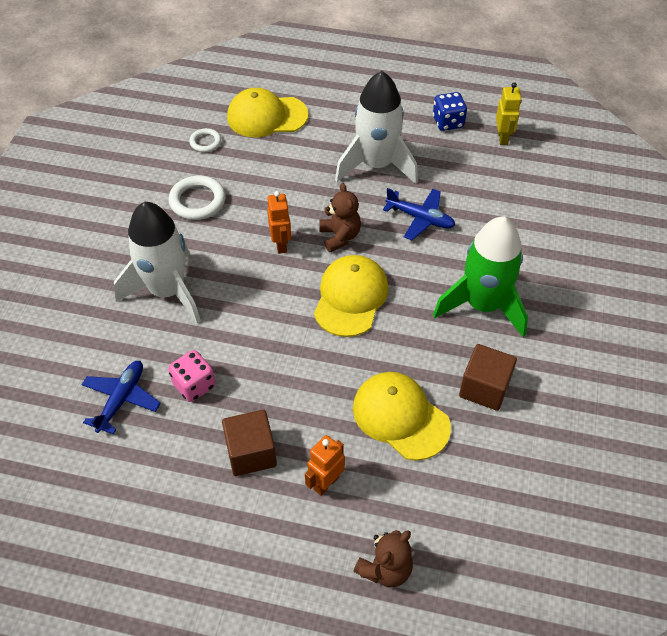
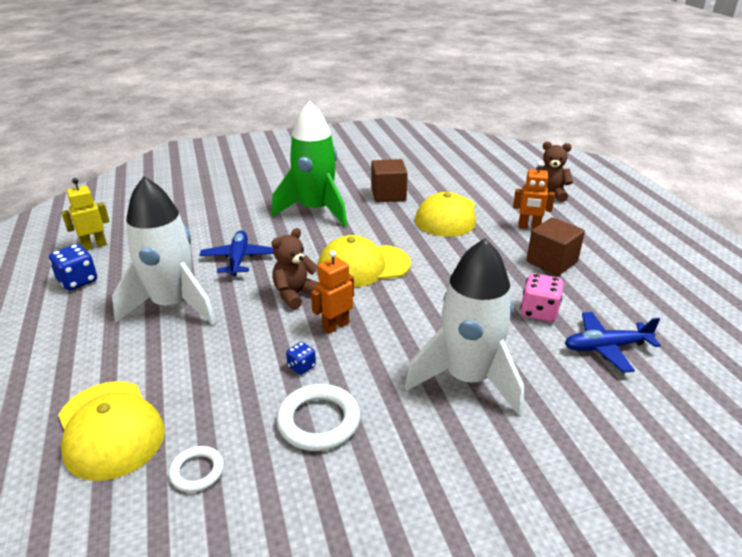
camera: 120 degrees left, 20 degrees down
none -> blue dice [286,342,316,375]

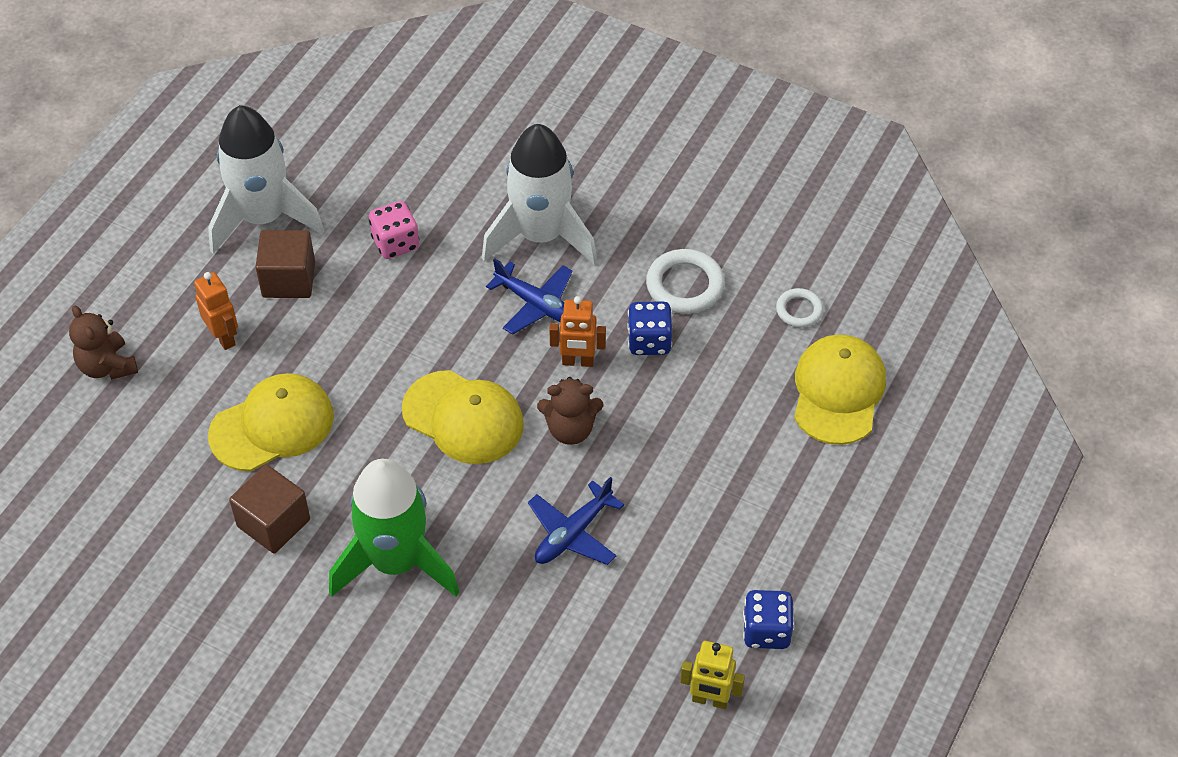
camera: 135 degrees left, 20 degrees up
white rocket [112,176,216,325] -> white rocket moved to [208,105,324,254]
blue dice [286,342,316,375] -> blue dice [627,301,672,355], size x1.76
blue plane [565,312,661,373] -> blue plane moved to [486,258,573,335]

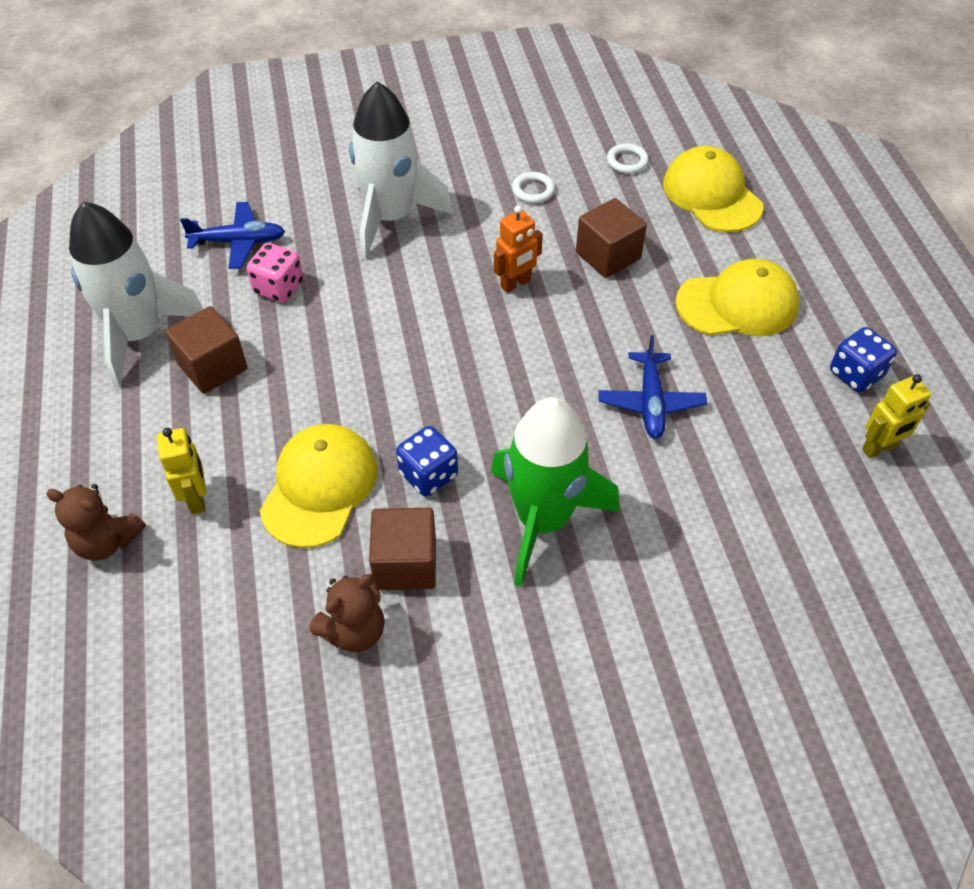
camera: 40 degrees left, 0 degrees up
orange robot [194,272,238,350] -> none
yellow cap [402,370,524,464] -> yellow cap moved to [676,259,799,336]
blue plane [486,258,573,335] -> blue plane moved to [180,202,285,269]
brown teddy bear [537,377,603,445] -> brown teddy bear moved to [309,574,385,652]
blue dice [627,301,672,355] -> blue dice moved to [396,426,458,496]
white ring [646,249,725,314] -> white ring [512,172,555,203], size x0.59
none -> yellow robot [157,428,206,515]
none -> brown cube [576,198,647,278]

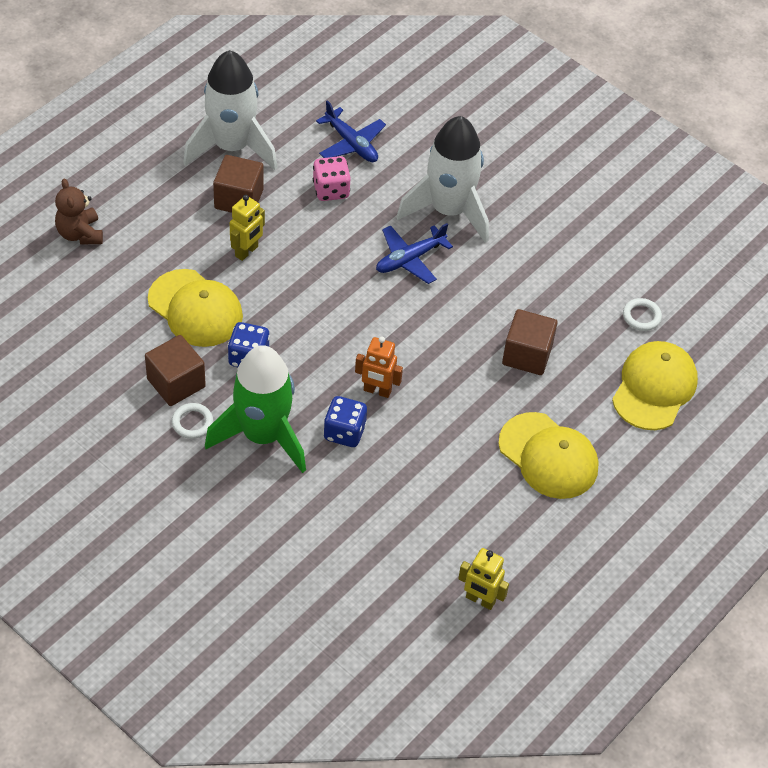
camera: 50 degrees right, 0 degrees up
yellow robot [157,428,206,515] -> yellow robot moved to [230,195,265,261]
yellow cap [260,424,377,548] -> yellow cap turned 60 degrees clockwise [148,269,243,347]
brown teddy bear [309,574,385,652] -> none
orange robot [494,205,543,293] -> orange robot moved to [355,336,403,398]
white ring [512,172,555,203] -> white ring moved to [171,403,213,439]
blue plane [598,335,707,439] -> blue plane moved to [376,223,453,284]
blue dice [830,327,897,392] -> blue dice moved to [323,396,367,447]

